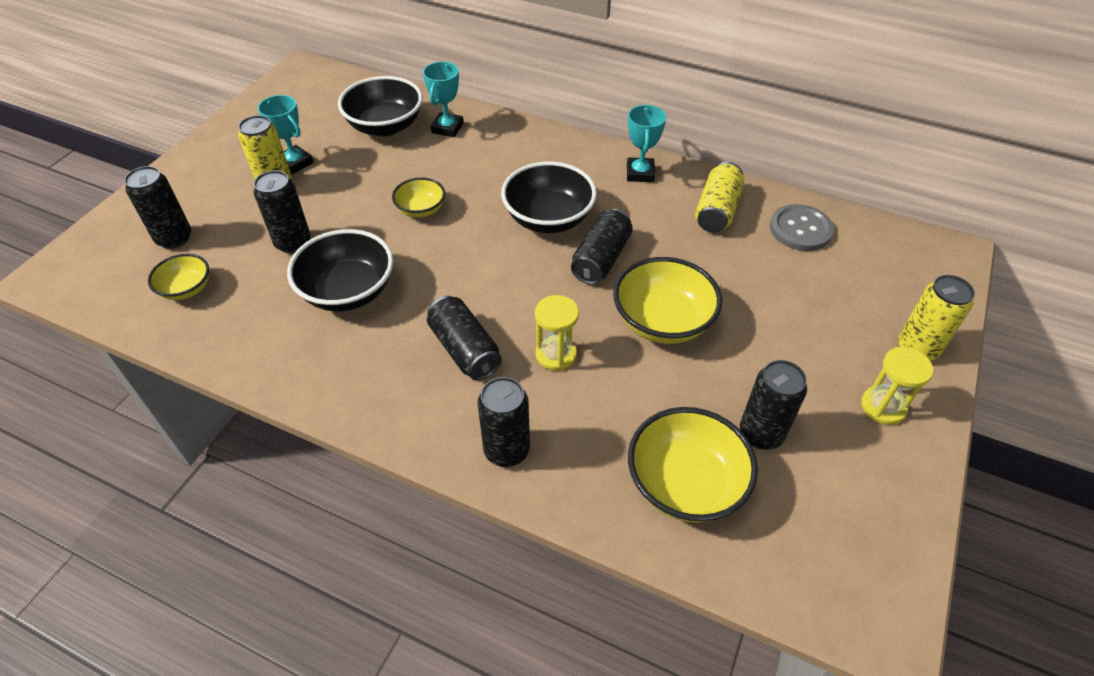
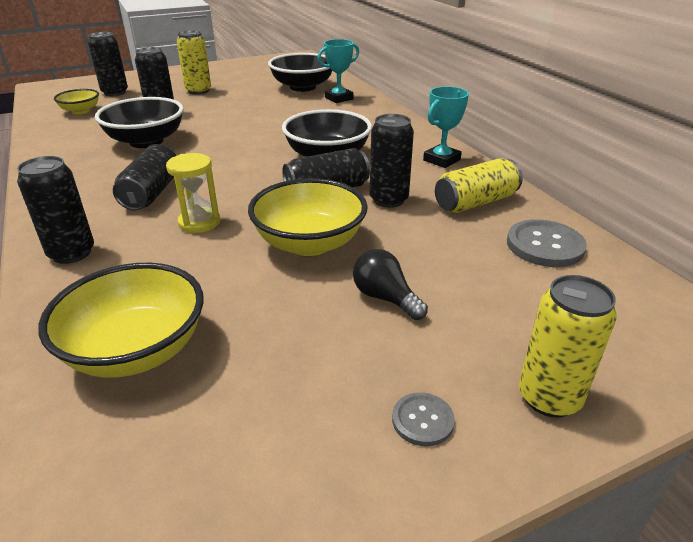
camera: 40 degrees right, 15 degrees down
turquoise trophy [258,95,314,174] -> none
yellow bowl [392,177,445,218] -> none
black can [740,360,807,449] -> black can moved to [370,114,414,208]
yellow hourglass [861,347,934,425] -> grey button [392,392,455,447]
none -> black light bulb [353,249,428,320]

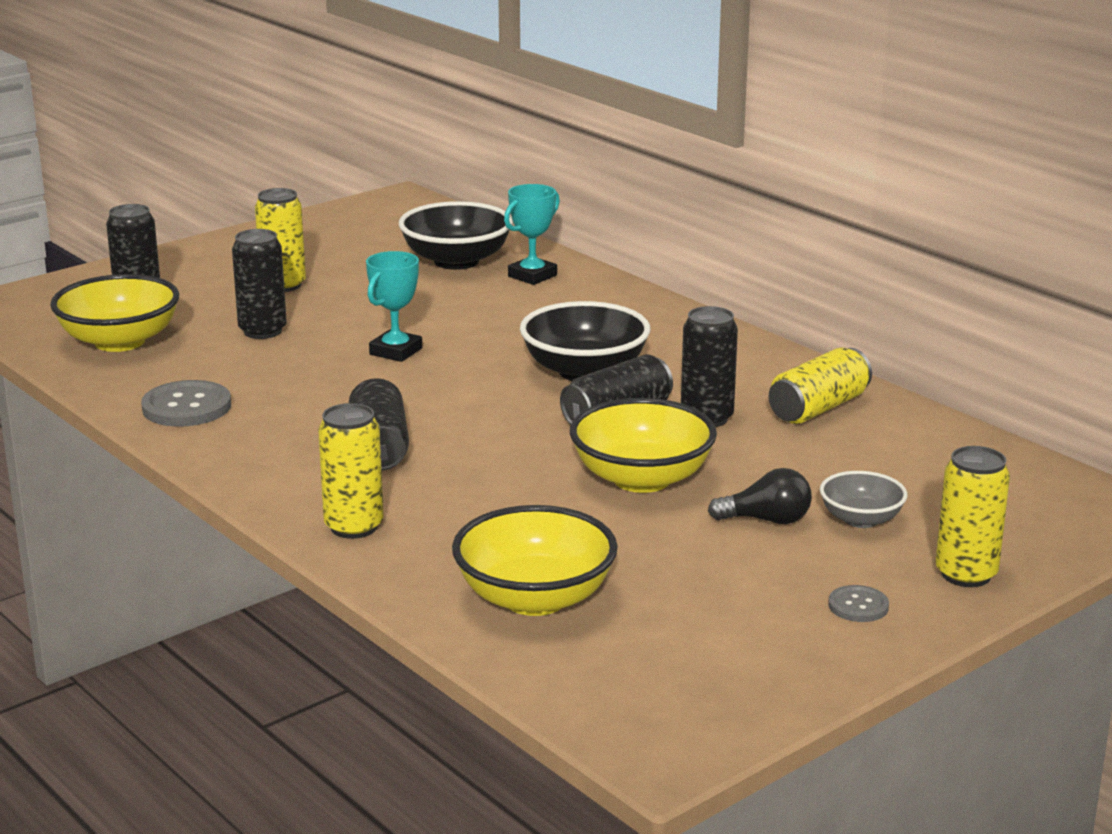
camera: 15 degrees left, 10 degrees down
black can [17,156,94,264] -> yellow can [318,403,384,539]
yellow bowl [54,89,99,114] -> yellow bowl [50,274,179,352], size x1.75
black bowl [95,97,184,148] -> none
yellow hourglass [166,153,220,233] -> none
black light bulb [353,249,428,320] -> black light bulb turned 150 degrees clockwise [708,468,812,524]
turquoise trophy [423,86,469,168] -> turquoise trophy moved to [366,251,422,362]
grey button [507,219,587,267] -> grey button moved to [141,380,231,427]
none -> grey bowl [820,471,907,528]

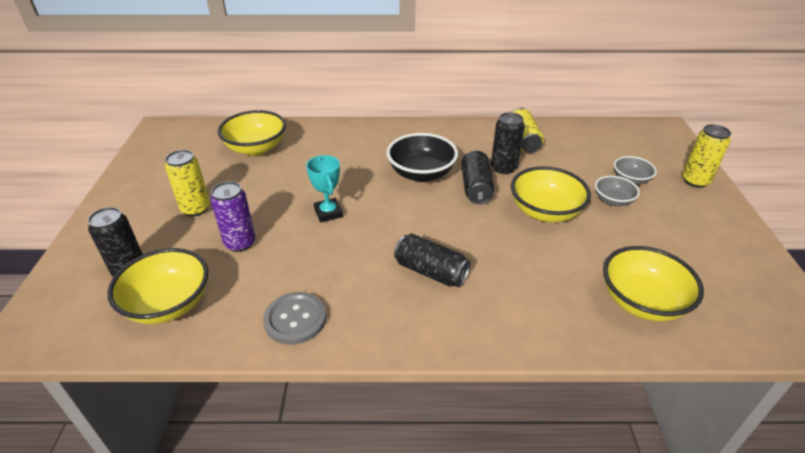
camera: 50 degrees left, 15 degrees up
black can [232,229,287,339] -> purple can [210,181,256,252]
yellow can [318,403,384,539] -> none
black bowl [399,201,513,270] -> yellow bowl [218,110,286,156]
turquoise trophy [504,184,560,285] -> none
black light bulb [708,468,812,524] -> grey bowl [595,176,640,206]
grey button [828,585,889,622] -> none

